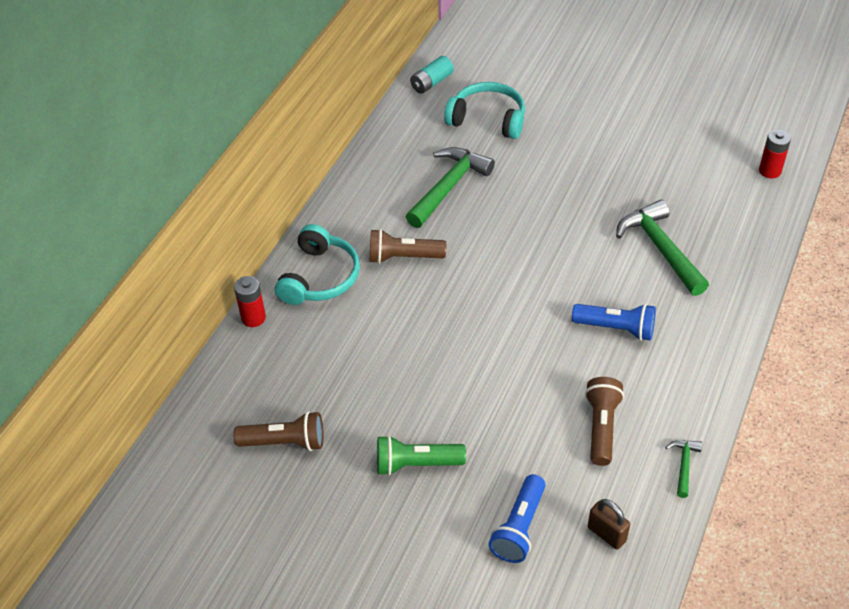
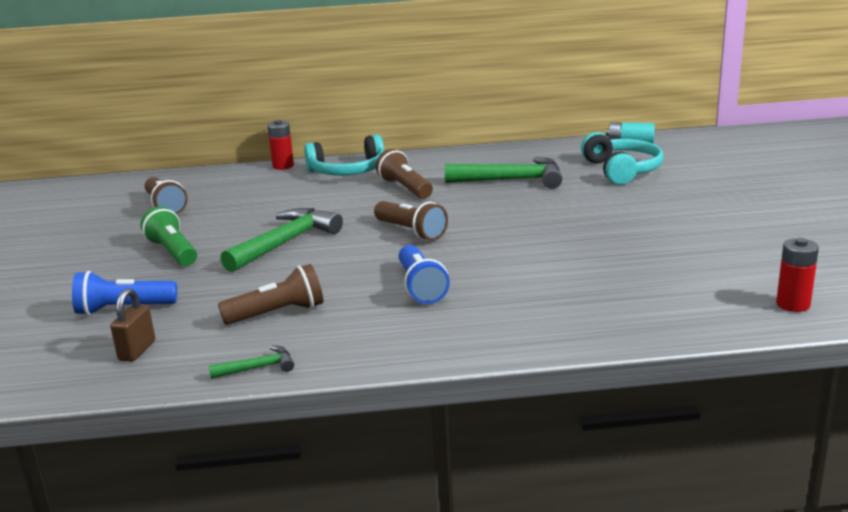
camera: 60 degrees right, 25 degrees down
green hammer [616,200,709,296] -> green hammer moved to [220,208,343,272]
none -> brown flashlight [374,201,448,241]

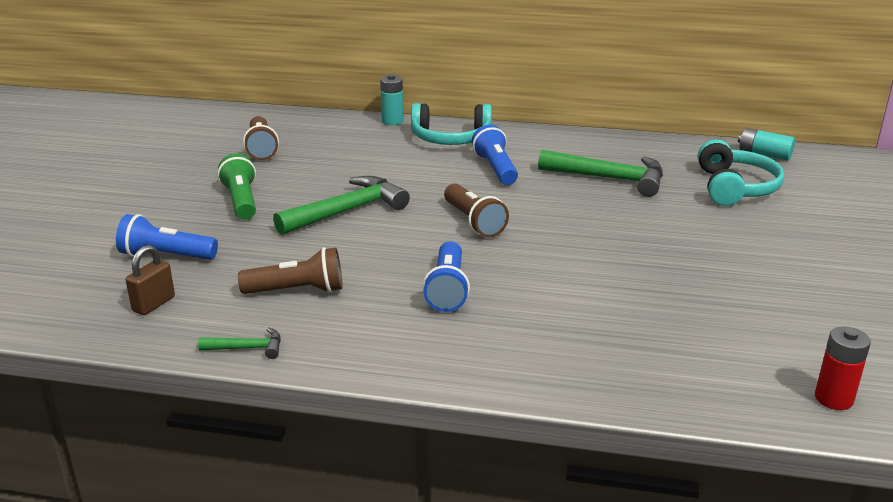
camera: 15 degrees right, 5 degrees up
red battery [267,120,294,170] -> turquoise battery [380,74,404,125]
brown flashlight [375,149,433,199] -> blue flashlight [472,125,518,185]

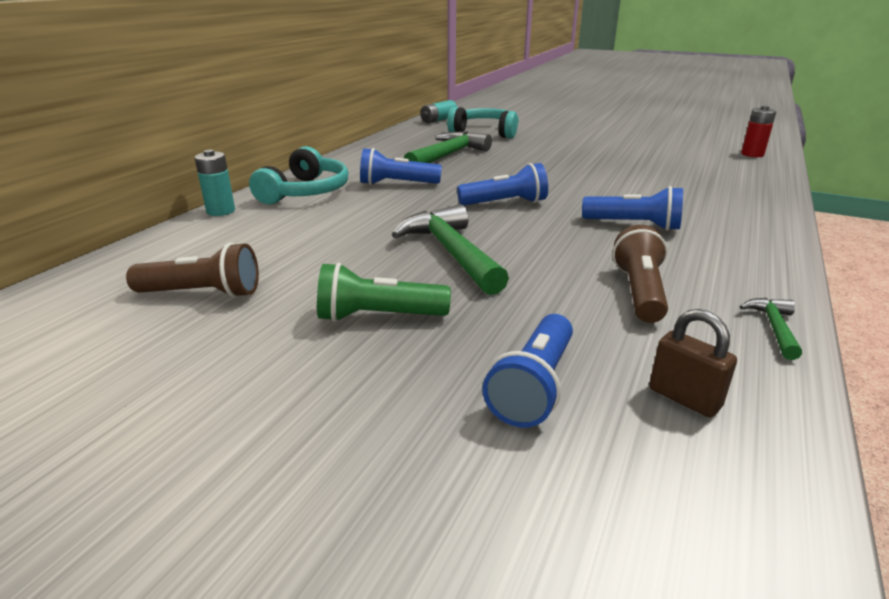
camera: 75 degrees left, 0 degrees up
brown flashlight [444,183,509,237] -> blue flashlight [457,163,548,206]

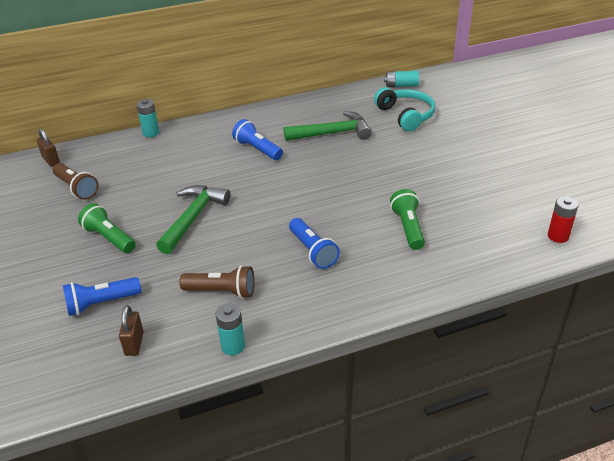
camera: 45 degrees right, 10 degrees up
turquoise headphones [249,146,348,204] -> none
blue flashlight [457,163,548,206] -> none
brown flashlight [612,225,668,323] -> brown flashlight turned 45 degrees clockwise [179,265,255,299]
green hammer [739,298,802,360] -> turquoise battery [216,304,245,355]
none -> brown padlock [37,129,60,167]
none -> green flashlight [390,189,425,250]

